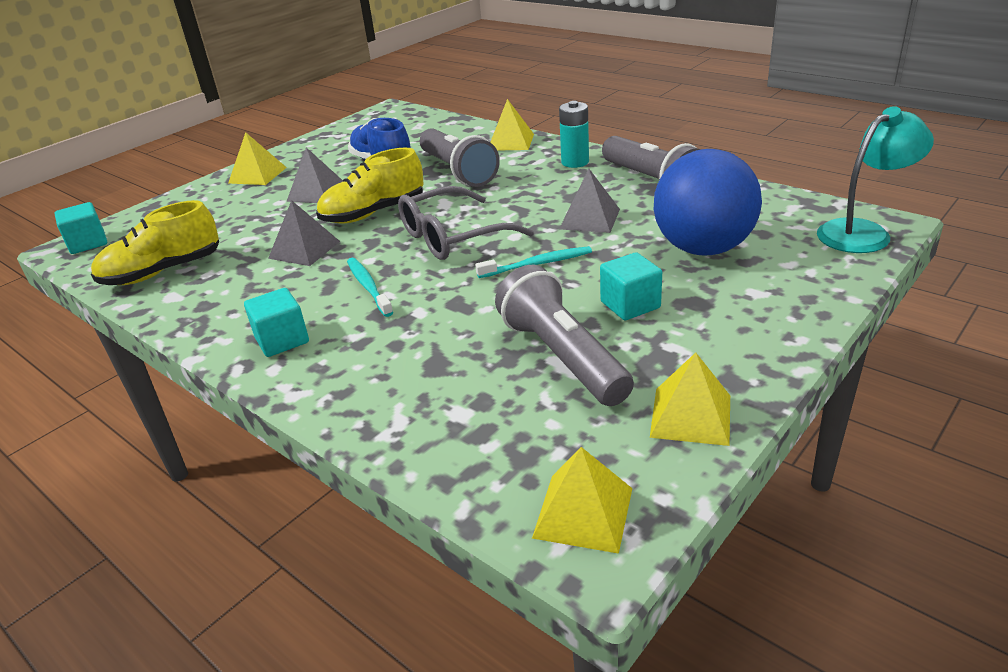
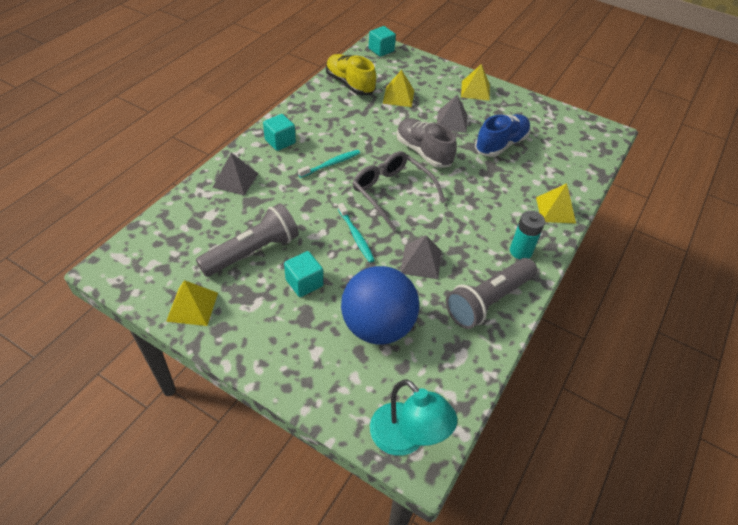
camera: 75 degrees right, 15 degrees up
grey pyramid [268,200,340,266] -> grey pyramid moved to [213,153,258,196]
yellow shoe [316,147,424,224] -> grey shoe [397,118,457,168]
grey flashlight [420,128,500,187] -> none
yellow pyramid [532,447,632,554] -> yellow pyramid moved to [383,70,414,107]

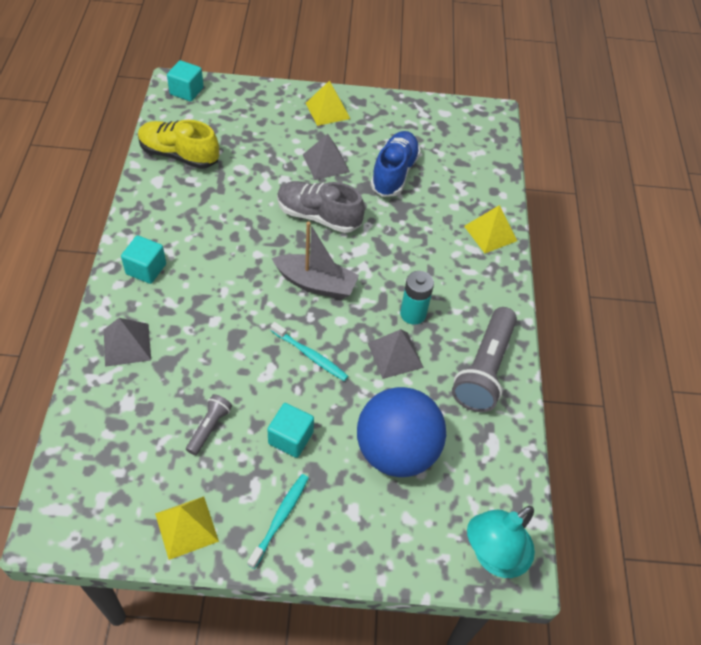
camera: 30 degrees left, 5 degrees up
grey flashlight [196,203,299,277] -> grey flashlight [186,394,232,455], size x0.49
turquoise toothbrush [298,150,360,178] -> turquoise toothbrush moved to [247,474,308,569]
grey glasses [352,151,446,231] -> grey boat [272,222,359,299]
turquoise lamp [370,379,457,456] -> turquoise lamp turned 120 degrees clockwise [467,506,535,578]
yellow pyramid [383,70,414,107] -> none
turquoise battery [510,211,545,259] -> turquoise battery moved to [400,271,434,325]

